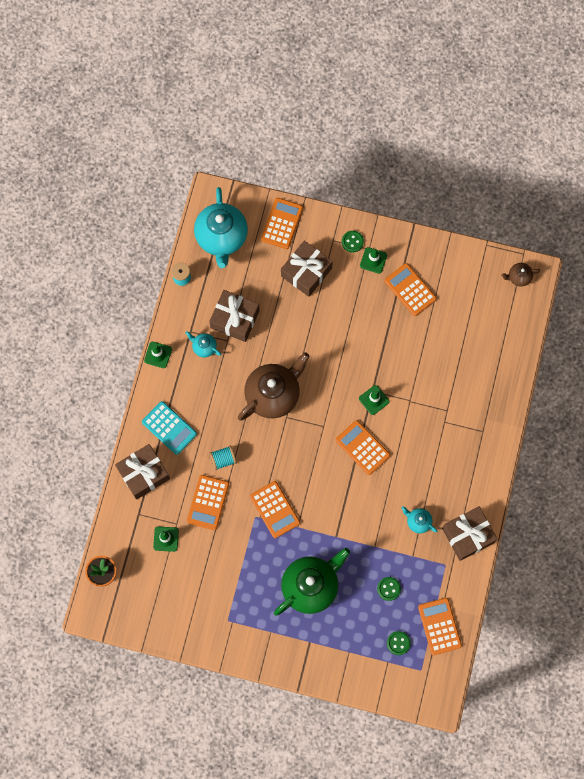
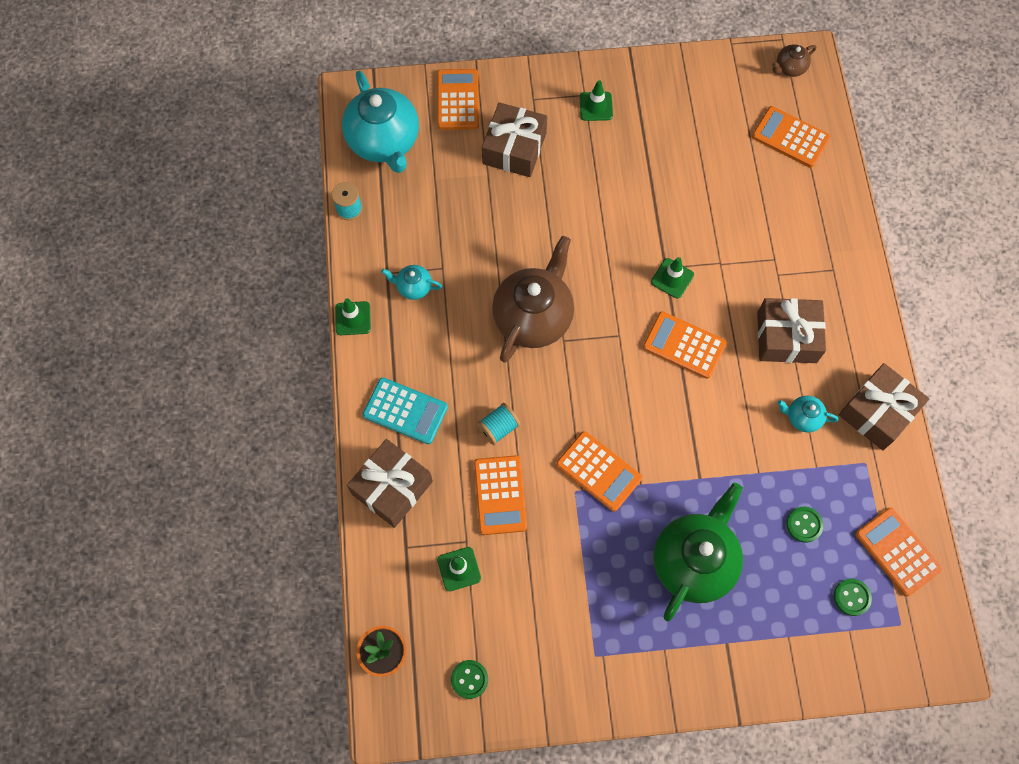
camera: 20 degrees left, 5 degrees down
brown gift [209,290,260,342] -> brown gift moved to [757,298,826,363]
green button [342,231,364,253] -> green button moved to [451,660,488,699]
orange calculator [385,263,437,316] -> orange calculator moved to [752,106,831,168]

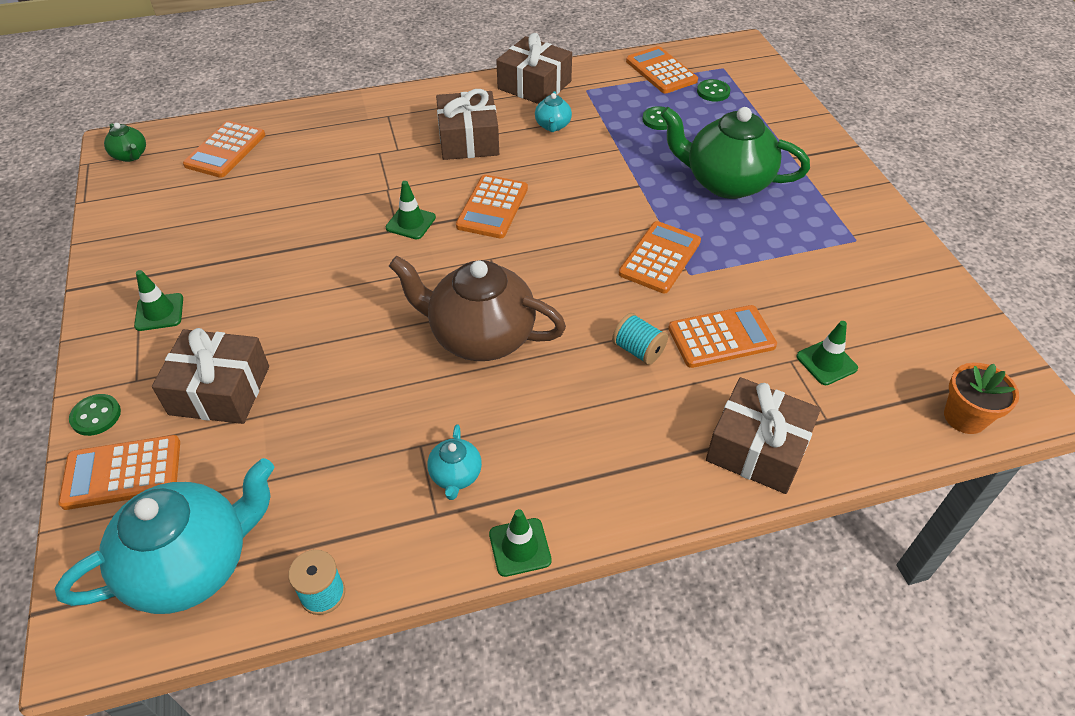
camera: 100 degrees left, 20 degrees down
turquoise calculator [363,378,448,444] -> none
green button [451,660,488,699] -> green button moved to [69,394,121,436]
brown teapot [772,44,816,77] -> green teapot [104,123,146,162]
orange calculator [856,508,942,596] -> orange calculator turned 105 degrees clockwise [626,46,698,94]

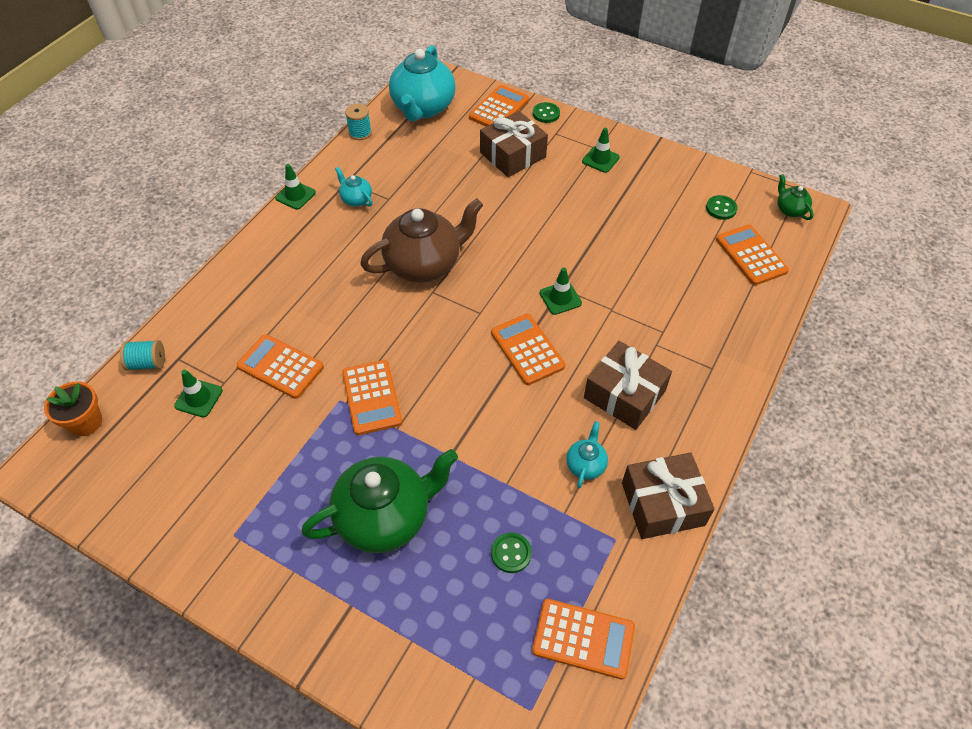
camera: 135 degrees right, 5 degrees up
green teapot [104,123,146,162] -> green teapot turned 60 degrees clockwise [777,174,814,220]
turquoise teapot [535,91,572,132] -> turquoise teapot turned 60 degrees clockwise [566,421,608,488]
turquoise spool [612,313,668,365] -> turquoise spool moved to [120,340,165,371]
orange calculator [668,305,777,368] -> orange calculator turned 90 degrees clockwise [236,334,324,399]
green button [697,79,730,102] -> green button moved to [706,195,738,220]
brown gift [706,377,821,494] -> none

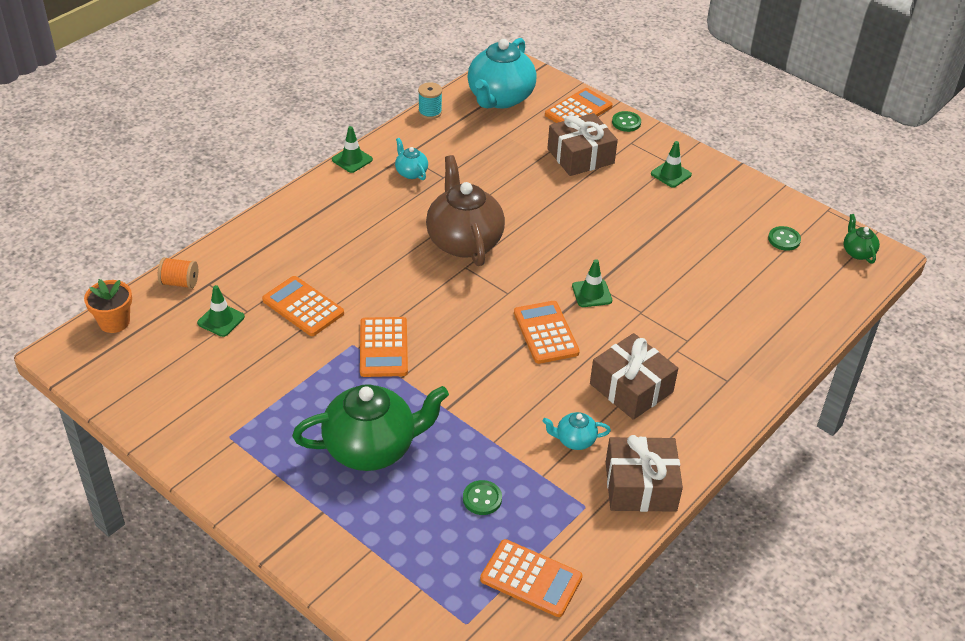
camera: 10 degrees right, 10 degrees down
turquoise spool [120,340,165,371] -> orange spool [158,257,198,289]
brown teapot [360,198,483,282] -> brown teapot turned 90 degrees counterclockwise [426,155,505,266]
turquoise teapot [566,421,608,488] -> turquoise teapot turned 120 degrees counterclockwise [542,412,611,450]
orange calculator [716,225,789,285] -> none

